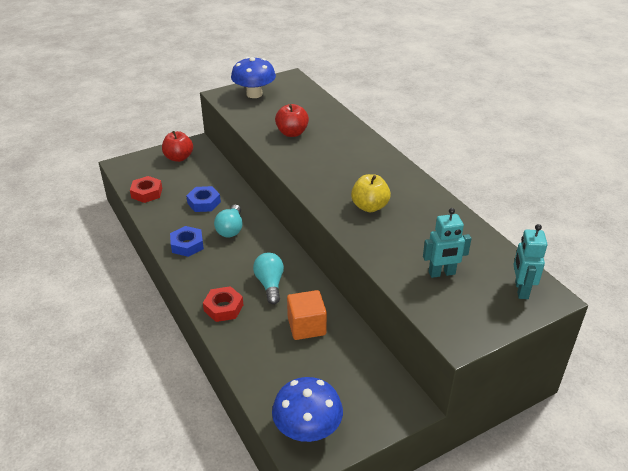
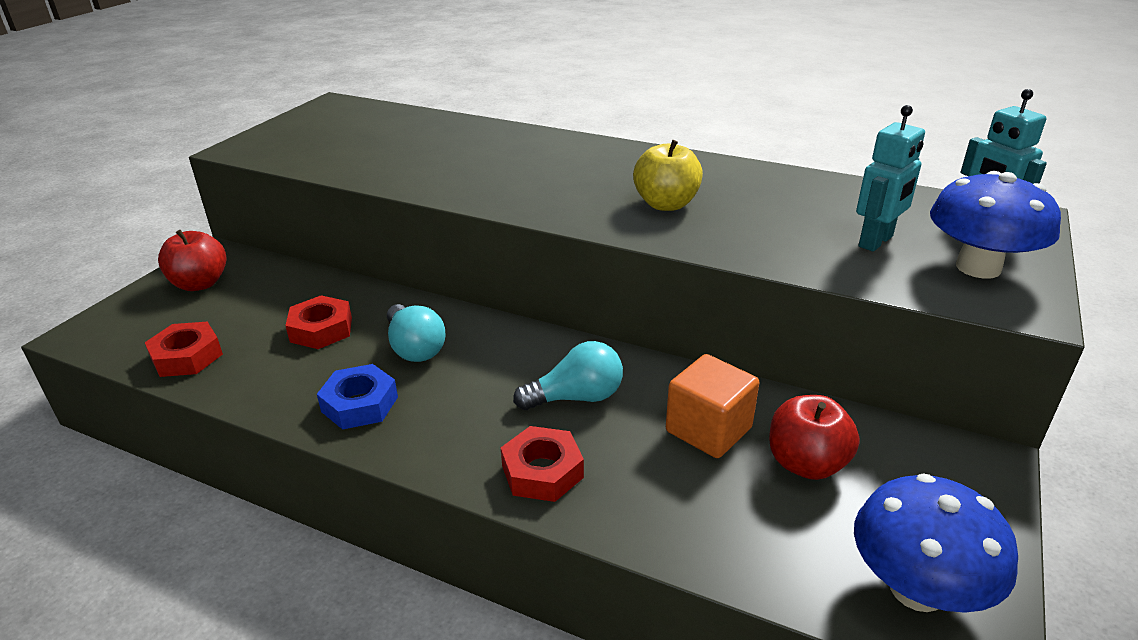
camera: 35 degrees left, 5 degrees down
blue nut [186,186,221,212] -> red nut [285,295,352,349]
blue mushroom [231,57,276,98] -> blue mushroom moved to [930,171,1061,279]
turquoise light bulb [253,253,284,304] -> turquoise light bulb turned 120 degrees clockwise [513,341,623,410]
red apple [275,104,309,137] -> red apple moved to [769,395,860,480]

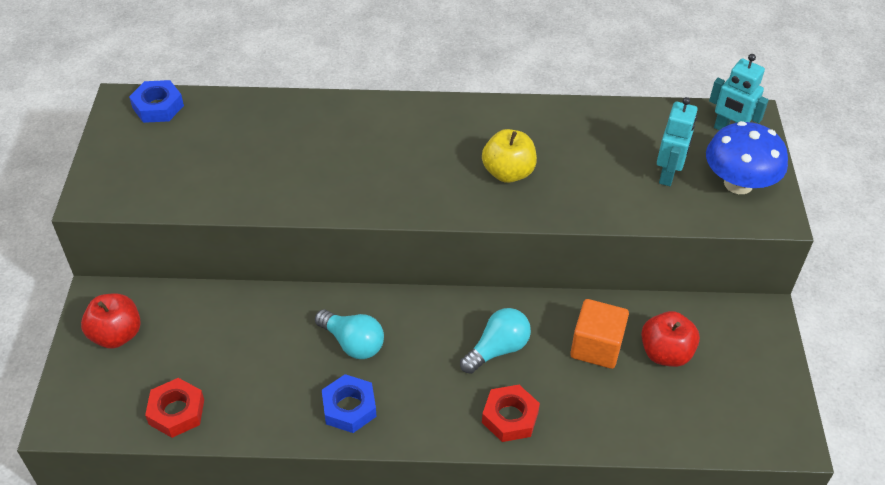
camera: 25 degrees left, 15 degrees up
red nut [285,295,352,349] -> none
blue mushroom [854,473,1018,613] -> none
none -> blue nut [129,80,184,123]

